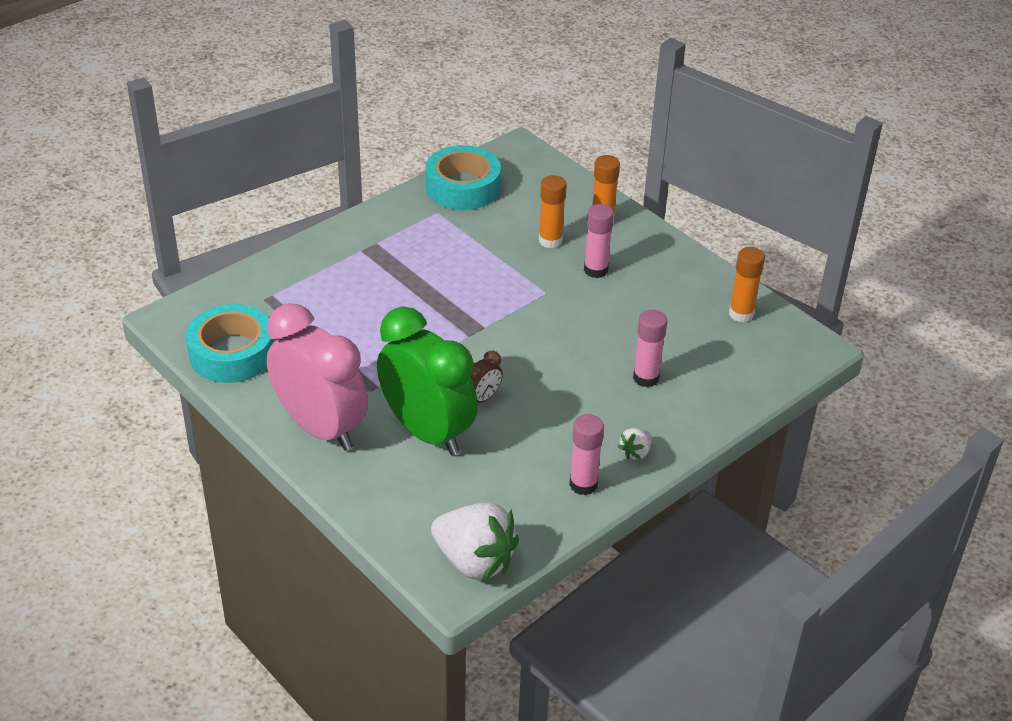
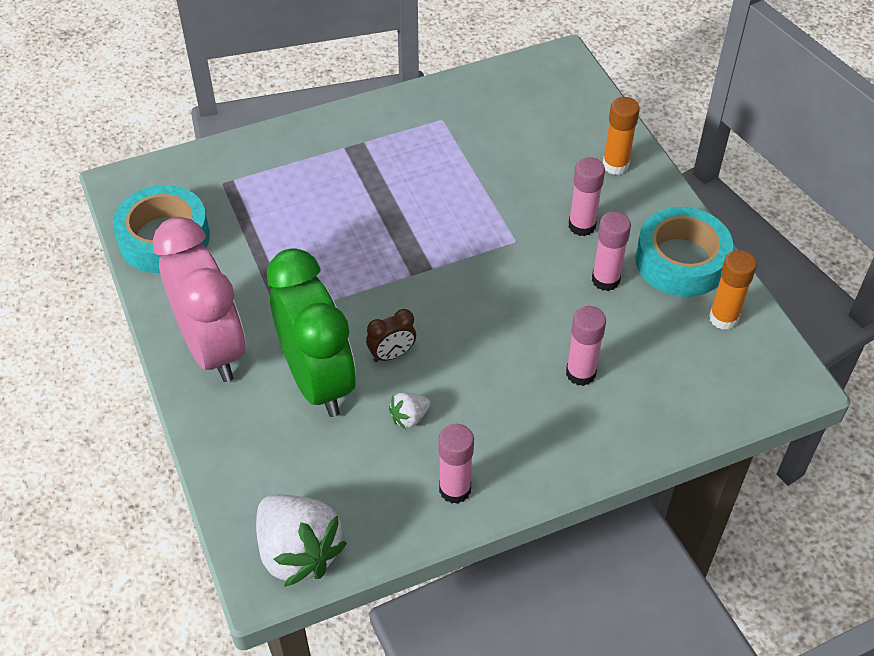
camera: 20 degrees right, 10 degrees up
turquoise tape [426,145,501,210] -> turquoise tape moved to [635,207,733,297]
orange glue stick [539,175,567,248] -> none
white strawberry [618,428,651,460] -> white strawberry moved to [389,392,430,429]
none -> pink glue stick [592,212,631,291]

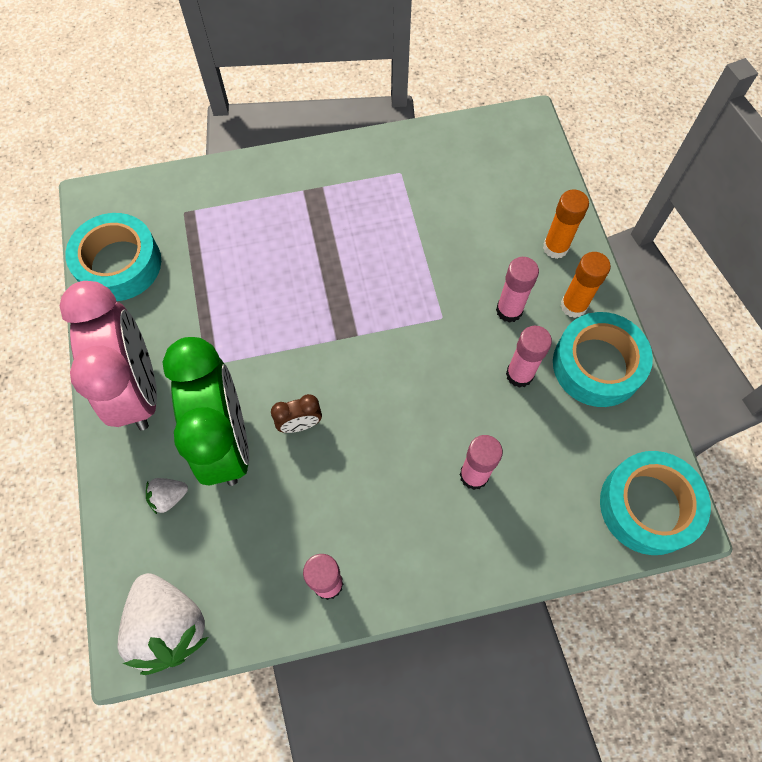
camera: 10 degrees right, 15 degrees up
white strawberry [389,392,430,429] -> white strawberry moved to [146,478,188,514]
orange glue stick [709,250,757,330] -> orange glue stick moved to [561,252,611,318]
none -> turquoise tape [600,451,711,555]

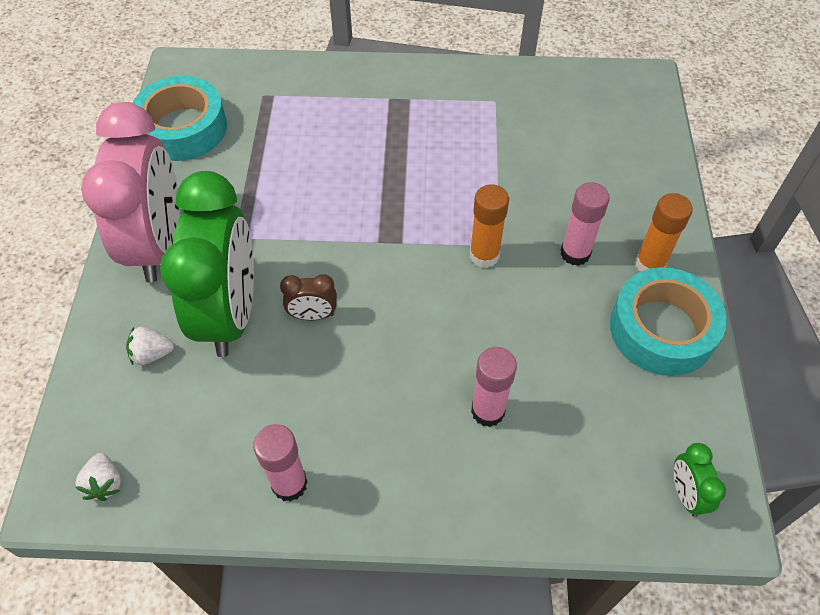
camera: 15 degrees right, 10 degrees down
white strawberry [118,573,208,675] -> white strawberry [75,453,121,501], size x0.46
pink glue stick [506,326,552,388] -> none
orange glue stick [543,190,589,259] -> orange glue stick moved to [470,184,509,268]
turquoise tape [600,451,711,555] -> green clock [674,443,726,517]

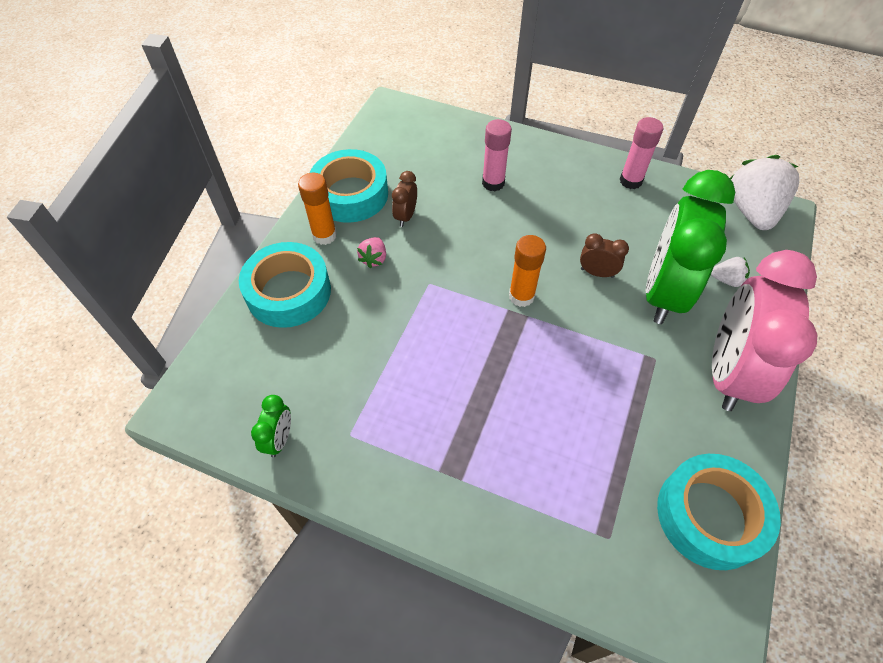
camera: 160 degrees left, 0 degrees up
white strawberry [75,453,121,501] -> white strawberry [730,155,799,230], size x2.19
orange glue stick [470,184,509,268] -> orange glue stick moved to [509,235,546,307]
pink glue stick [560,182,610,266] -> pink strawberry [357,237,386,268]
green clock [674,443,726,517] -> green clock moved to [251,395,291,458]
none -> turquoise tape [239,242,331,328]
none -> brown clock [392,171,417,227]

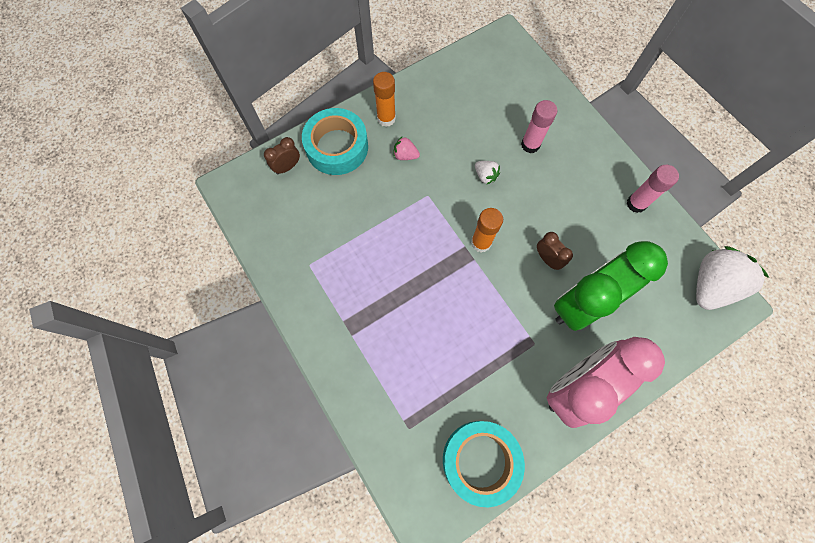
camera: 35 degrees right, 15 degrees up
green clock [251,395,291,458] -> none
turquoise tape [310,149,388,223] -> none
pink strawberry [357,237,386,268] -> pink strawberry turned 60 degrees clockwise [393,136,420,160]
brown clock [392,171,417,227] -> brown clock moved to [264,137,300,175]
white strawberry [711,257,750,287] -> white strawberry moved to [475,161,500,185]

